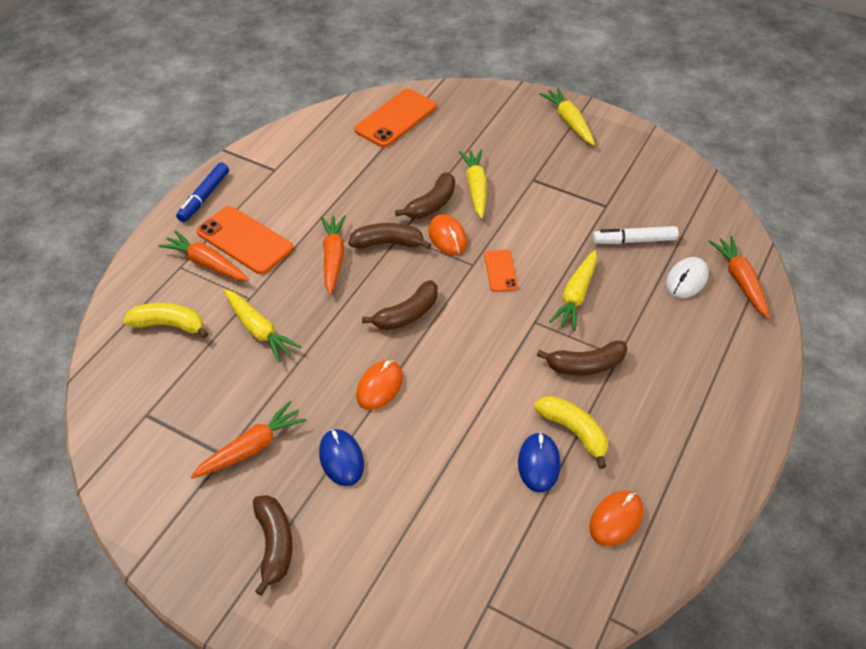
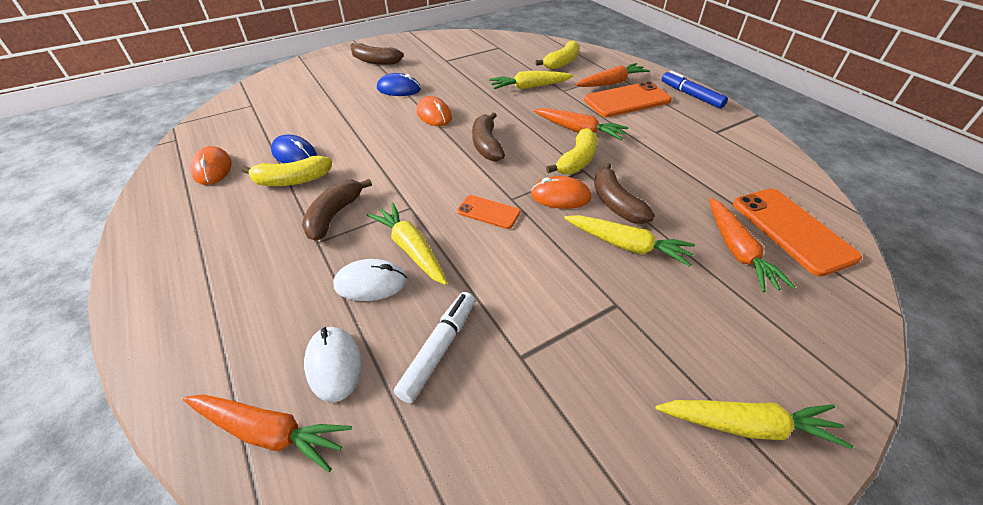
camera: 120 degrees right, 5 degrees down
orange carrot [190,401,307,479] -> orange carrot moved to [709,198,795,292]
brown banana [348,223,431,249] -> yellow banana [546,128,597,174]
none -> white mouse [333,259,407,301]

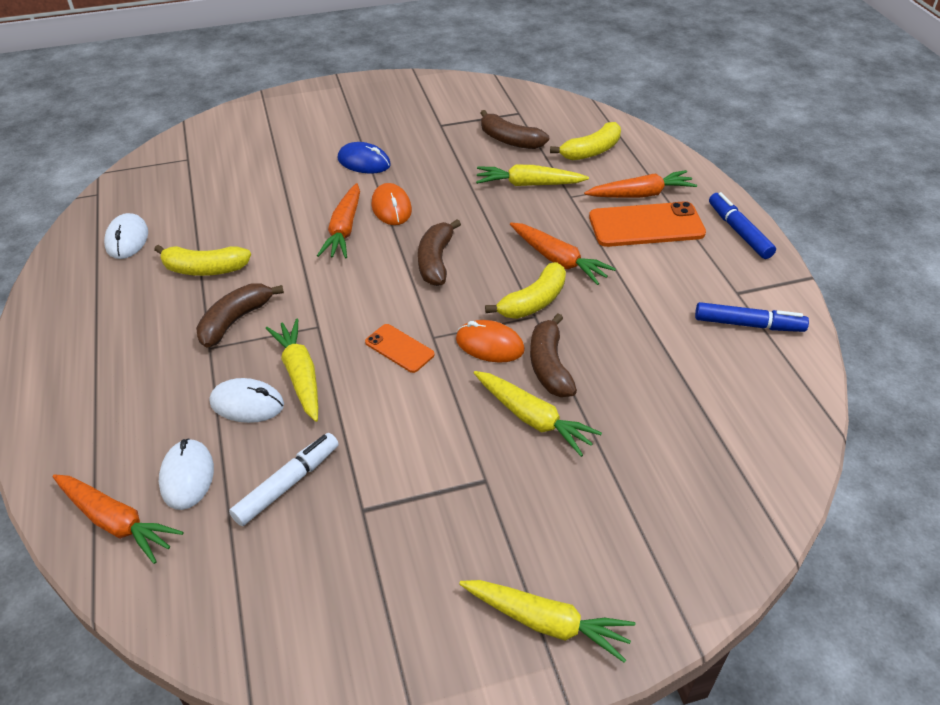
camera: 15 degrees right, 0 degrees up
orange mouse [191,146,232,185] -> white mouse [104,213,148,259]
blue mouse [271,135,317,163] -> none
brown banana [350,43,404,65] -> brown banana moved to [480,110,549,149]
orange carrot [709,198,795,292] -> orange carrot moved to [317,183,360,259]
orange phone [733,188,862,276] -> none
none -> blue marker [695,302,809,332]

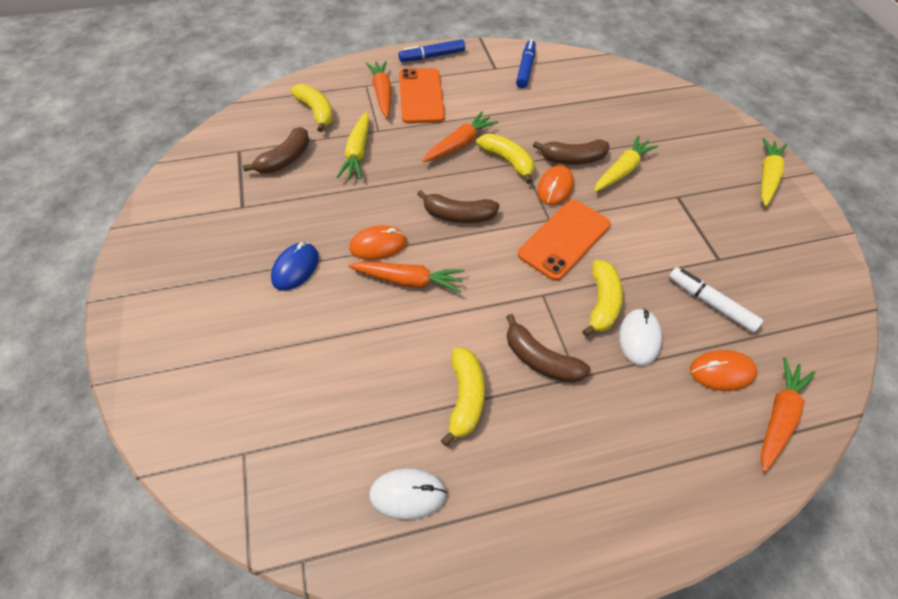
camera: 90 degrees left, 10 degrees up
white mouse [159,439,214,510] -> orange mouse [690,350,757,391]
yellow carrot [266,319,318,422] -> yellow banana [582,260,623,337]
orange phone [365,324,435,373] -> orange phone [518,200,611,281], size x1.85

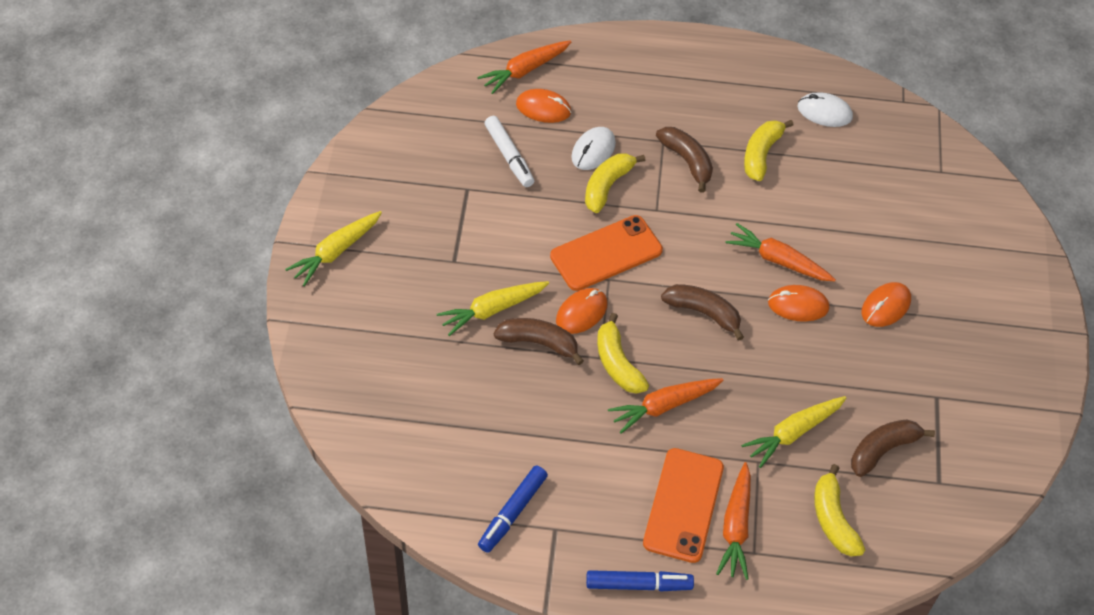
camera: 160 degrees left, 0 degrees up
blue mouse [271,242,319,291] -> orange mouse [862,282,911,327]
yellow carrot [337,112,369,180] -> yellow carrot turned 150 degrees counterclockwise [741,396,846,468]

